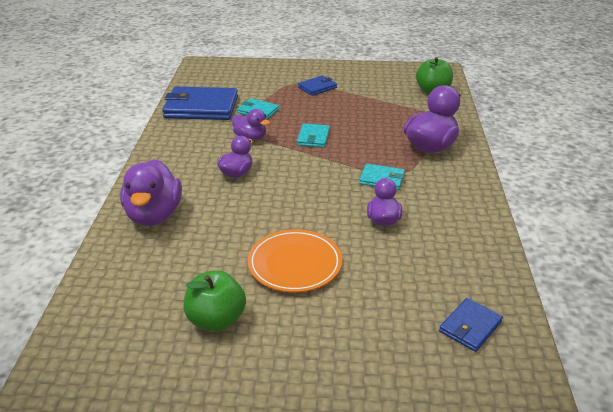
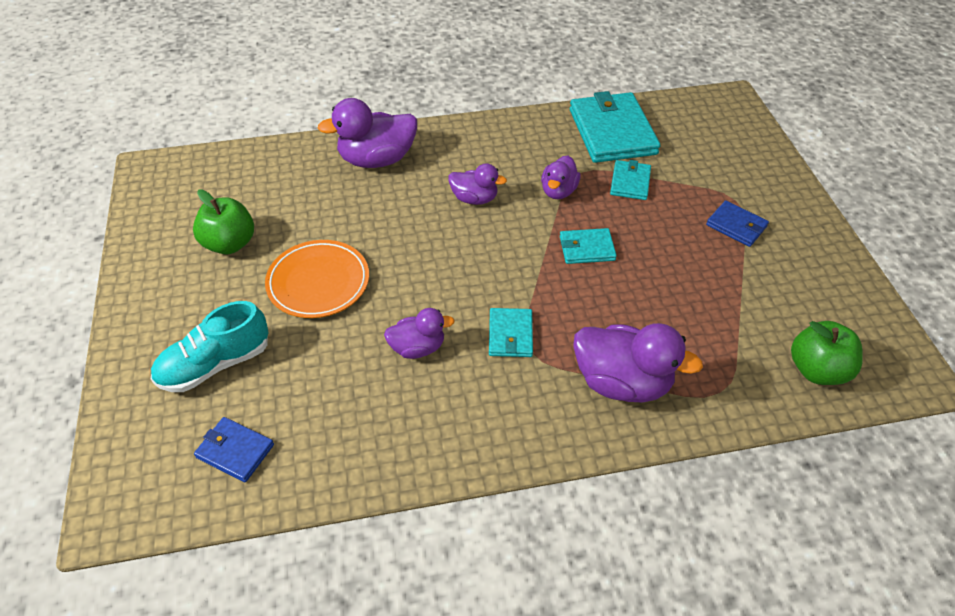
camera: 75 degrees right, 15 degrees up
blue wallet [162,87,238,120] -> turquoise wallet [570,91,660,163]
none -> turquoise shoe [151,301,269,392]

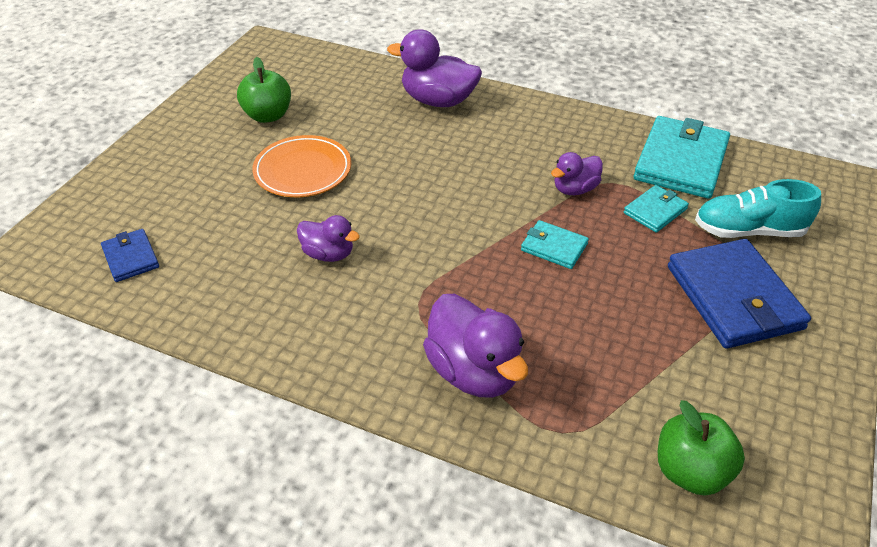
camera: 35 degrees right, 5 degrees down
turquoise shoe [151,301,269,392] -> turquoise shoe moved to [695,179,821,238]
purple duck [448,163,507,205] -> none
turquoise wallet [489,308,533,357] -> none
blue wallet [706,200,769,247] -> blue wallet [668,239,811,349], size x1.98

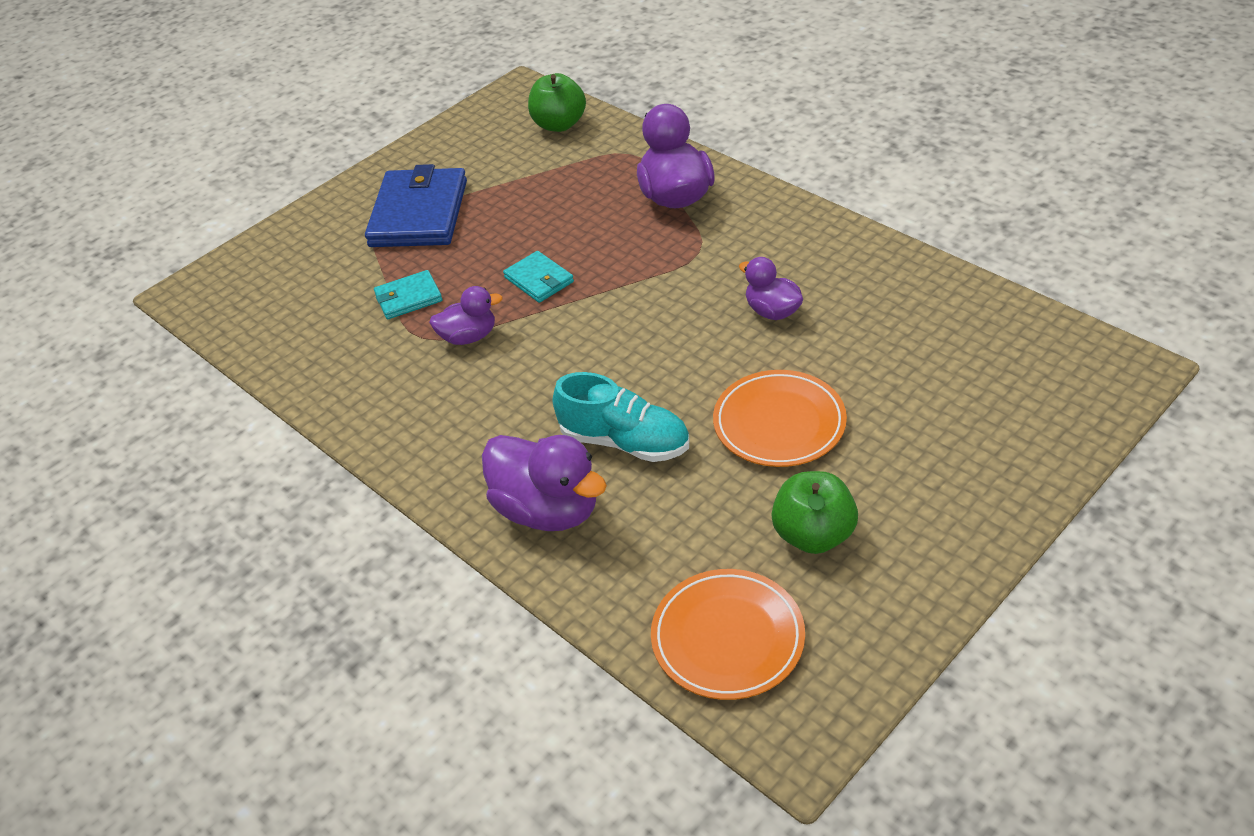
camera: 155 degrees left, 0 degrees up
blue wallet [101,229,159,282] -> none
turquoise wallet [634,116,730,199] -> none
turquoise shoe [695,179,821,238] -> turquoise shoe moved to [553,372,689,462]
none -> orange plate [651,569,805,700]

